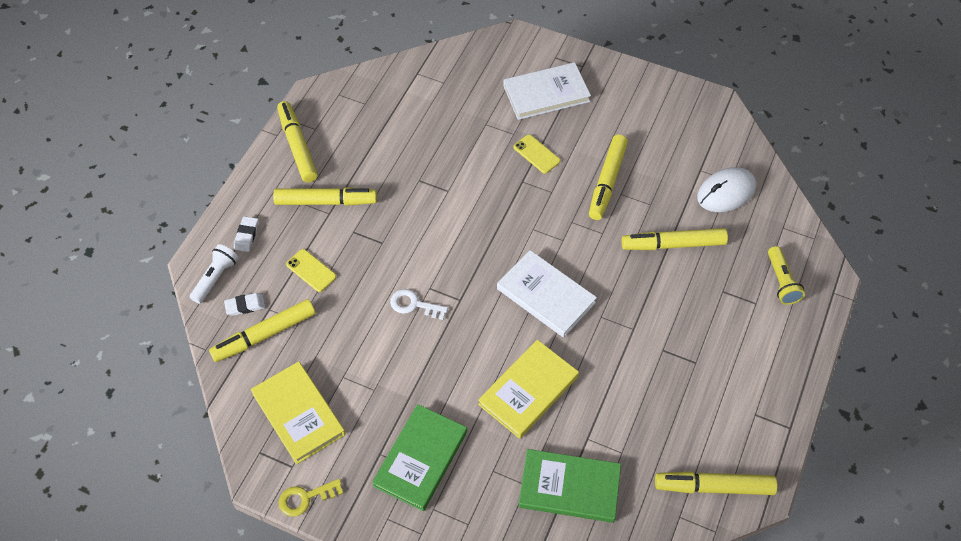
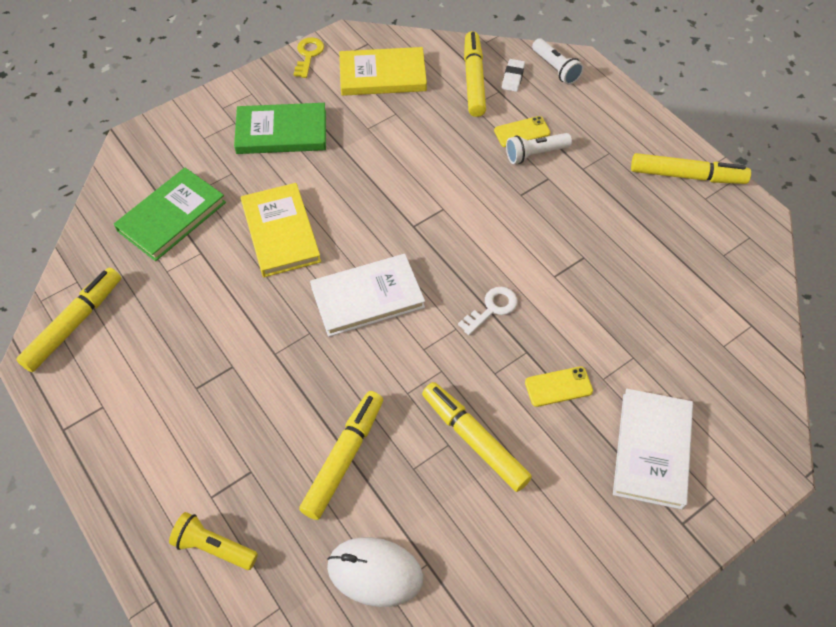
camera: 120 degrees right, 0 degrees up
white eraser [234,216,258,252] -> none
yellow marker [273,187,377,206] -> none
green book [372,404,467,511] -> green book turned 60 degrees counterclockwise [234,103,326,154]
white key [390,289,448,320] -> white key moved to [458,287,517,335]
white mouse [697,167,756,212] -> white mouse turned 75 degrees counterclockwise [327,537,423,607]
none -> white flashlight [506,133,572,164]

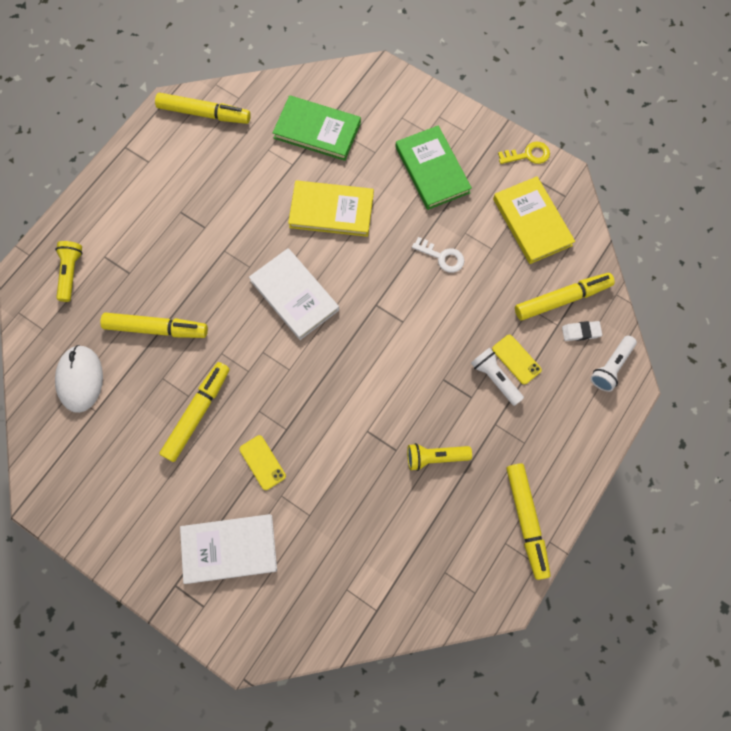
camera: 70 degrees right, 15 degrees up
yellow book [241,183,321,277] -> yellow book turned 45 degrees clockwise [288,180,374,237]
white key [458,287,517,335] -> white key moved to [412,237,464,273]
none -> yellow flashlight [407,443,472,471]

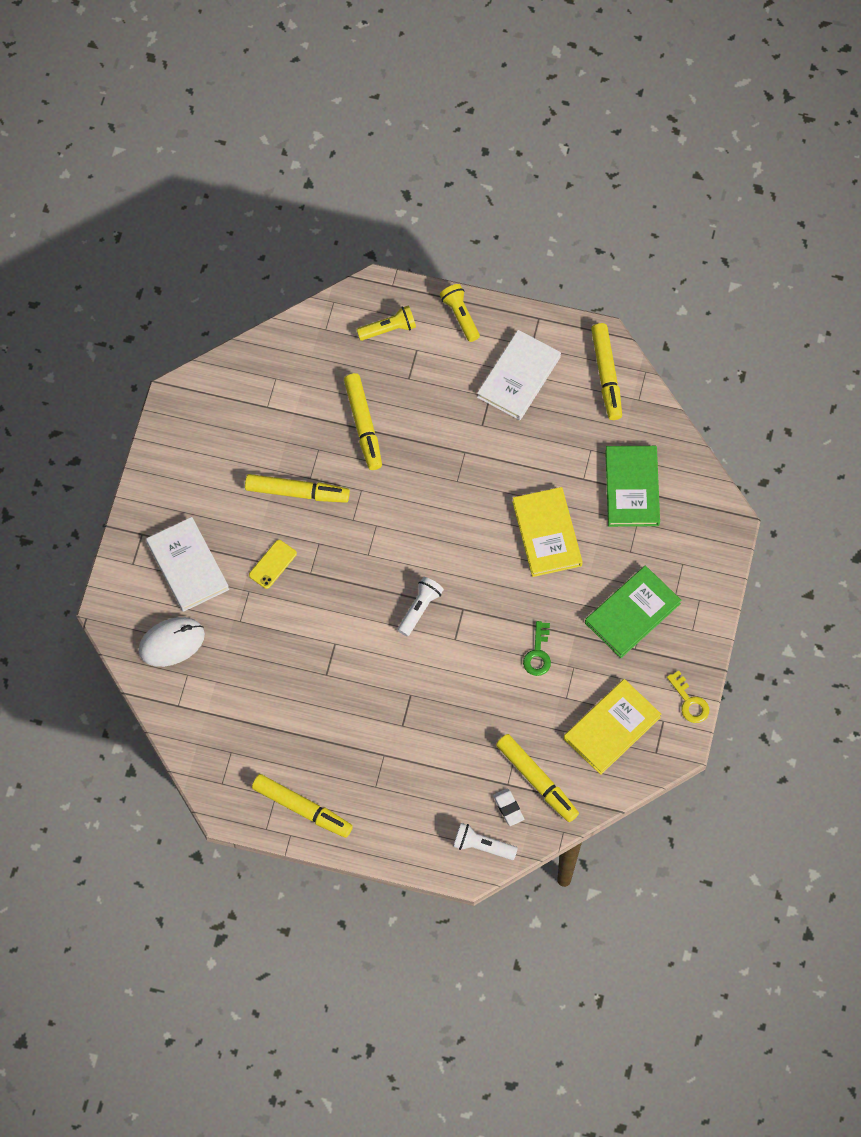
camera: 70 degrees right, 5 degrees down
white mouse [55,345,103,413] -> white mouse moved to [139,617,205,667]
white book [249,248,339,340] -> white book moved to [477,330,561,420]
yellow flashlight [407,443,472,471] -> yellow flashlight moved to [440,284,480,342]
white key [412,237,464,273] -> green key [523,621,551,676]
white flashlight [471,348,524,406] -> white flashlight moved to [397,577,444,636]
yellow phone [492,335,542,385] -> none
yellow marker [506,463,551,580] -> yellow marker turned 120 degrees counterclockwise [252,774,353,838]

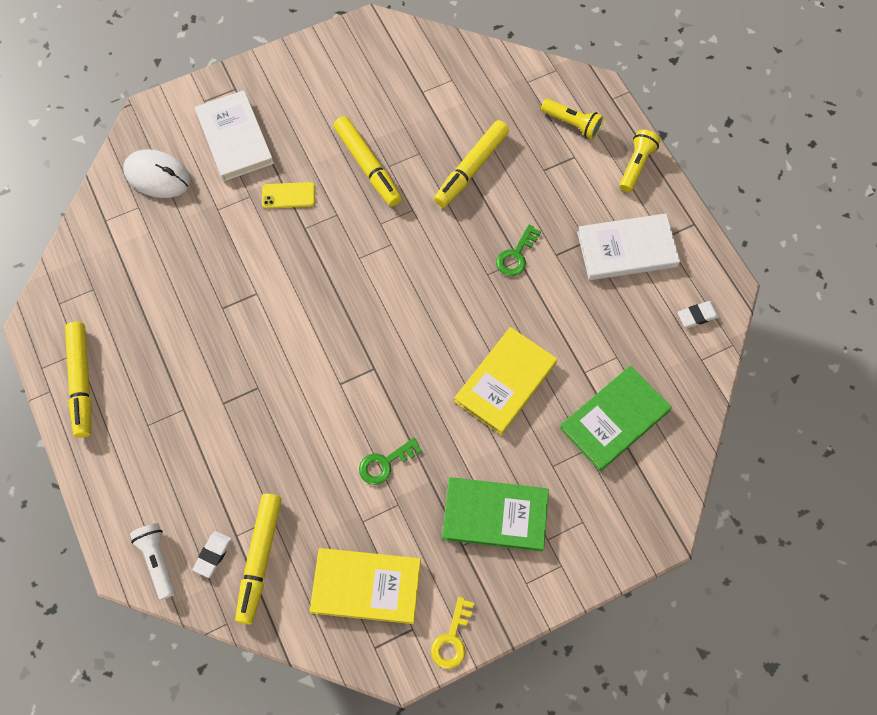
camera: 50 degrees right, 0 degrees up
white book [146,517,229,612] -> white book turned 45 degrees counterclockwise [195,90,274,181]
white flashlight [397,577,444,636] -> none
yellow marker [591,323,622,420] -> white eraser [678,301,720,328]
none -> green key [496,225,541,276]

